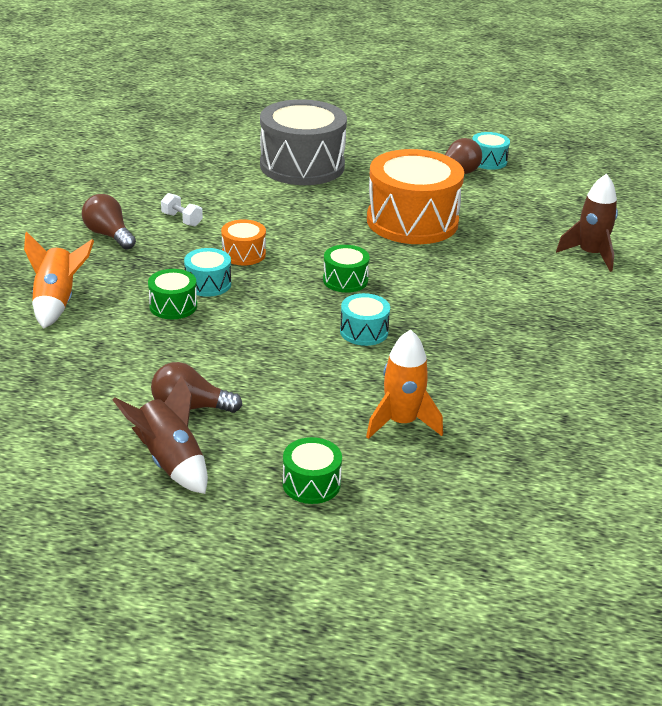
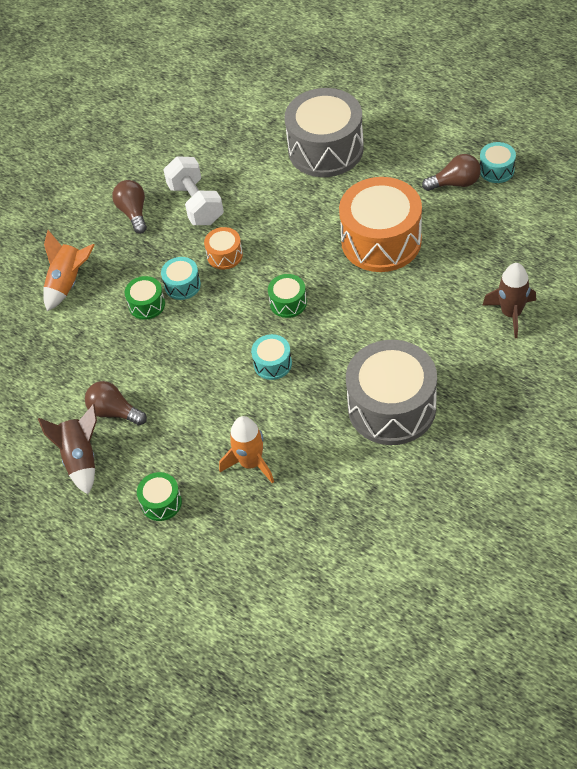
camera: 30 degrees right, 20 degrees up
white dumbbell [161,193,203,226] -> white dumbbell [163,156,224,225], size x2.04
none -> grey drum [346,340,437,445]

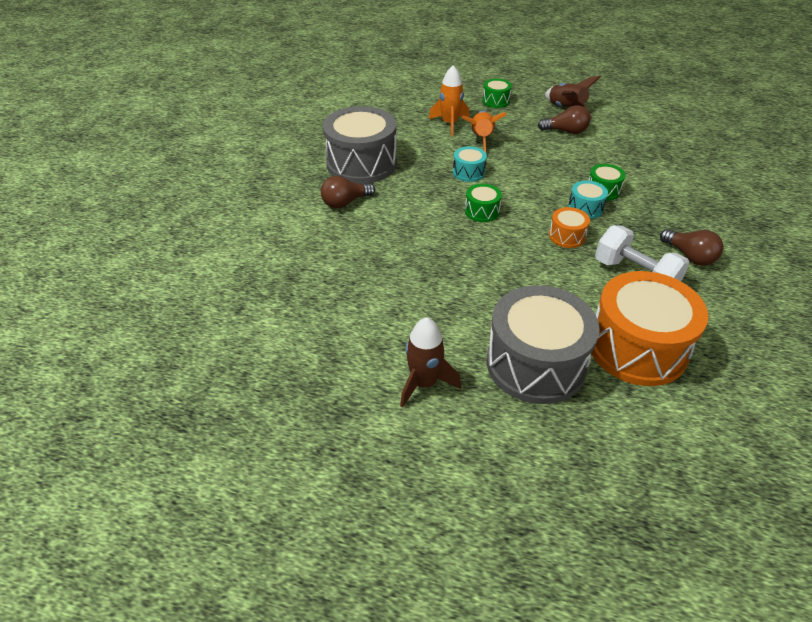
camera: 155 degrees right, 10 degrees down
orange rocket [43,230,95,311] -> orange rocket moved to [461,111,507,152]
orange drum [339,177,422,272] -> orange drum moved to [591,271,709,386]
brown light bulb [422,154,481,191] -> brown light bulb moved to [321,176,375,208]
turquoise drum [480,142,516,183] -> none
brown rocket [483,263,536,338] -> brown rocket moved to [400,317,461,408]

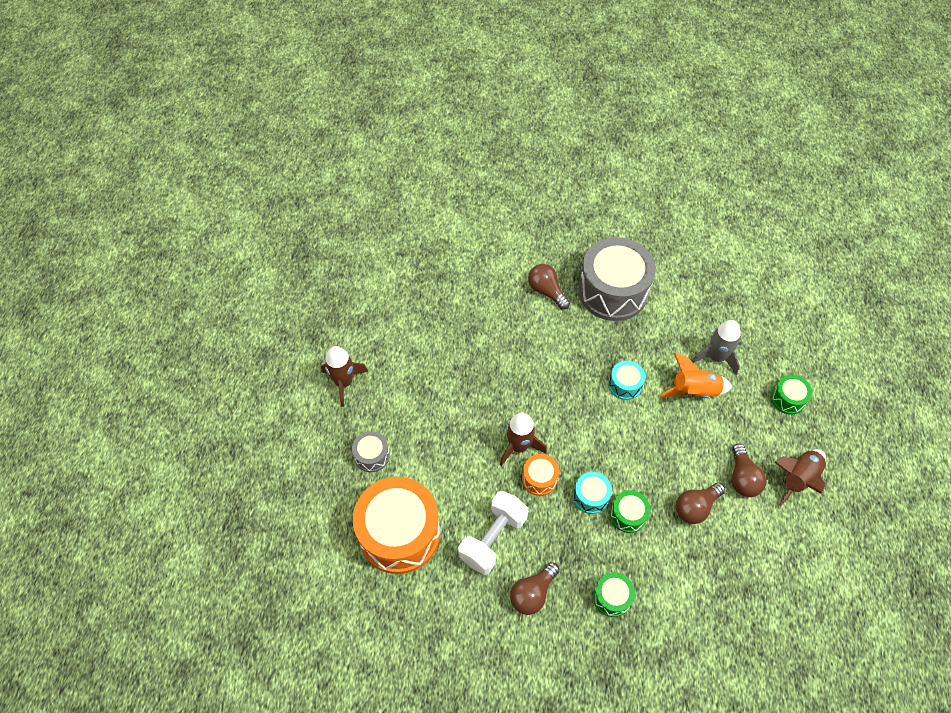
camera: 80 degrees right, 15 degrees up
orange rocket [429,65,469,136] -> grey rocket [692,320,741,375]
green drum [465,184,502,222] -> green drum moved to [593,572,635,617]
grey drum [487,285,600,404] -> grey drum [352,431,390,472], size x0.45
none -> brown rocket [500,413,547,466]
none -> brown light bulb [676,483,725,524]

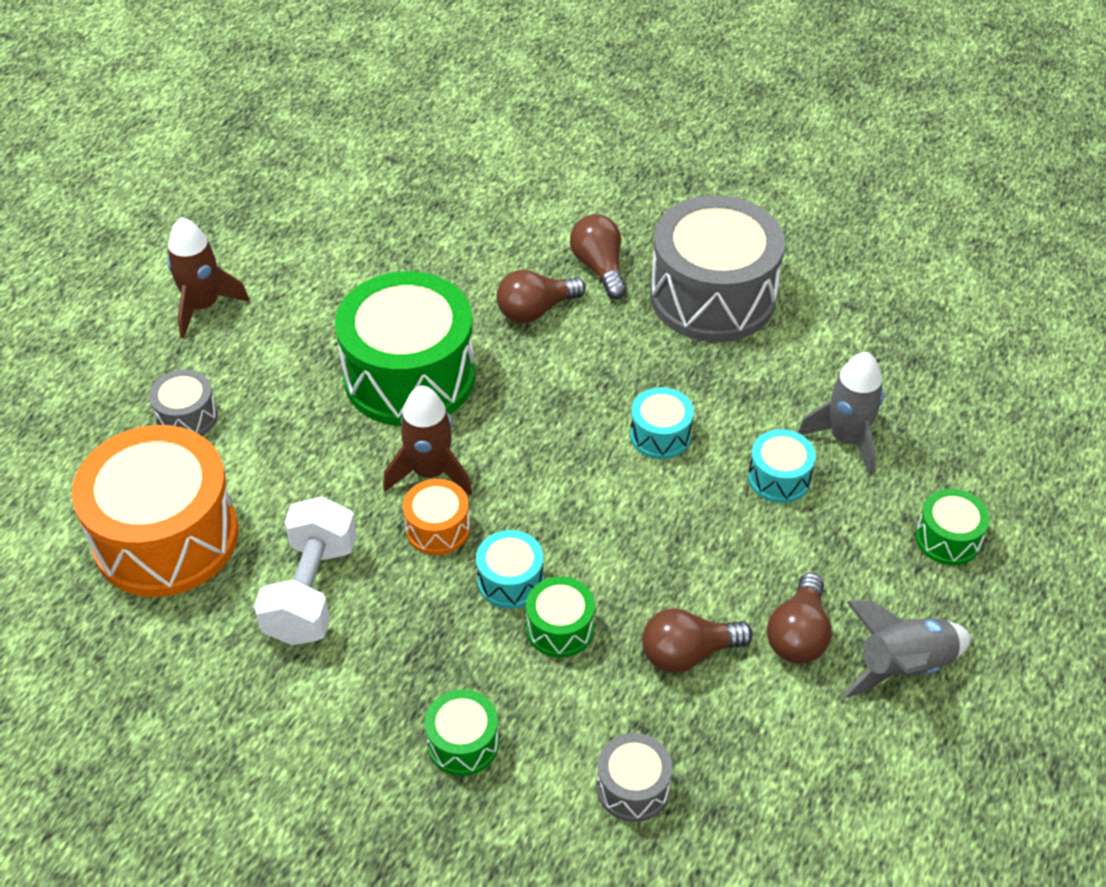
camera: 20 degrees right, 10 degrees down
white dumbbell [458,491,528,575] -> white dumbbell turned 45 degrees counterclockwise [254,496,357,645]
brown light bulb [510,562,560,615] -> brown light bulb moved to [496,270,586,323]
orange rocket [660,353,732,398] -> turquoise drum [748,429,816,503]
brown rocket [774,449,826,507] -> grey rocket [842,601,971,698]
none -> green drum [335,271,476,426]
none -> grey drum [597,733,673,822]

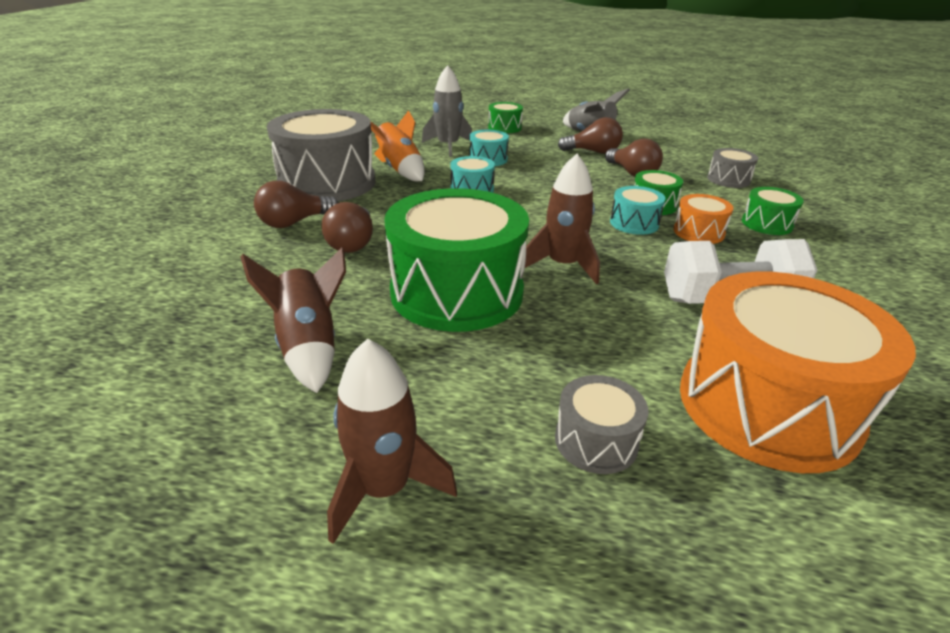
camera: 105 degrees left, 15 degrees down
orange drum [403,479,470,555] -> orange drum moved to [673,194,734,244]
brown light bulb [496,270,586,323] -> brown light bulb turned 45 degrees clockwise [321,202,373,253]
none -> brown rocket [241,248,346,393]
none -> orange rocket [370,110,425,181]

